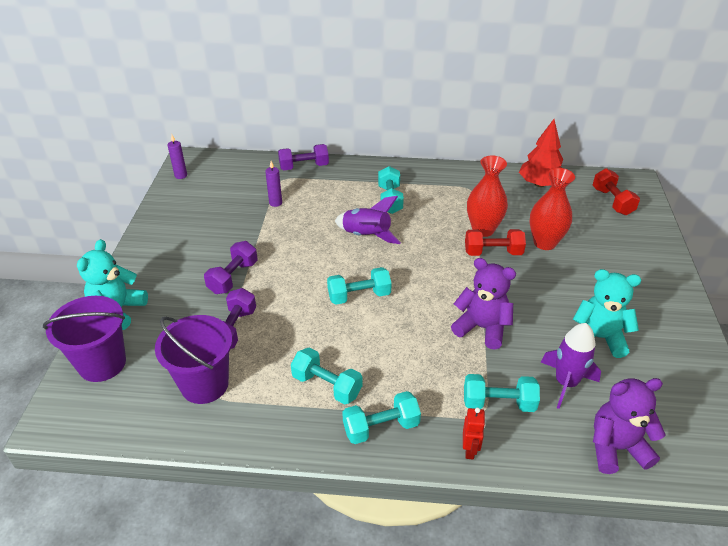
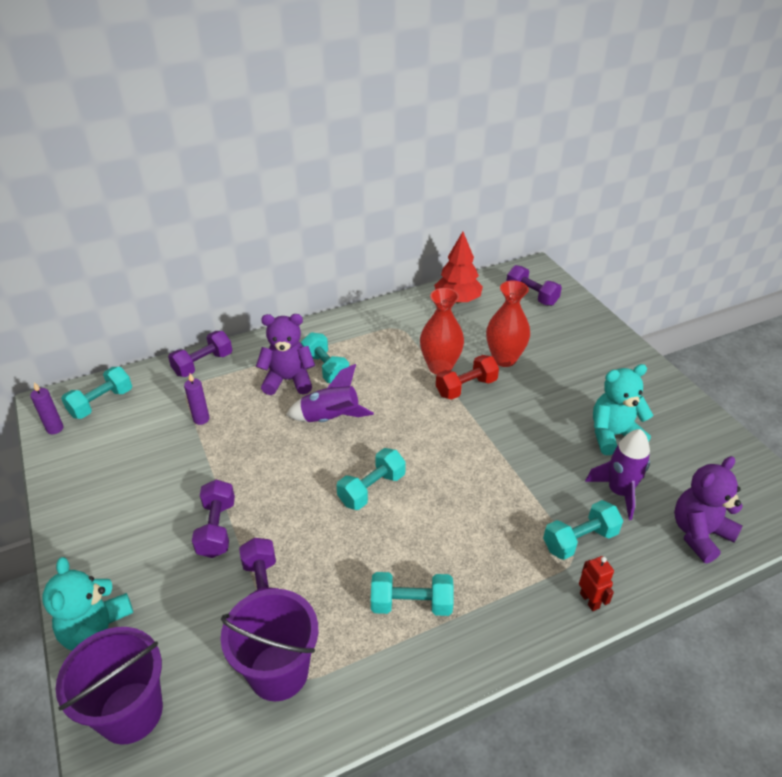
camera: 30 degrees left, 0 degrees up
turquoise dumbbell [342,391,421,444] -> turquoise dumbbell moved to [61,367,132,419]
purple teddy bear [451,258,516,350] -> purple teddy bear moved to [256,314,315,395]
red dumbbell [593,168,640,215] -> purple dumbbell [507,265,562,306]

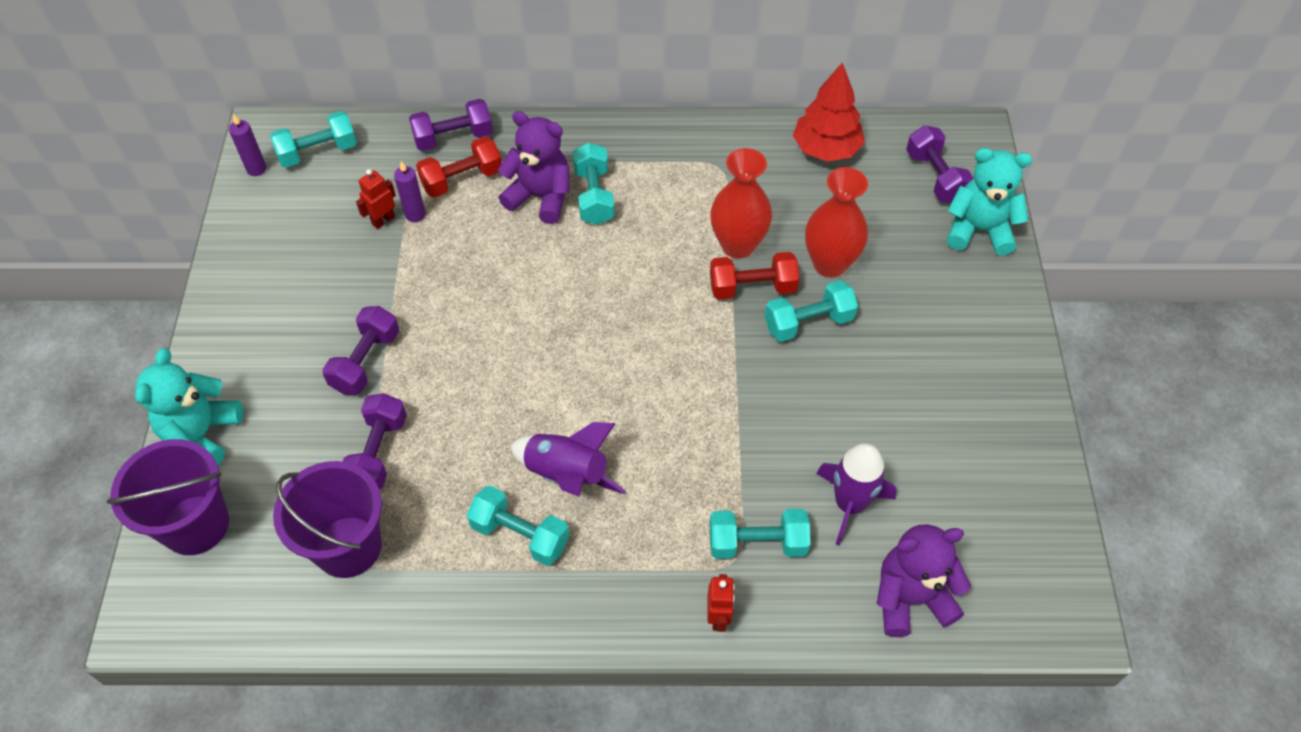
camera: 25 degrees right, 15 degrees up
purple rocket [286,364,374,422] -> purple rocket moved to [510,422,626,497]
turquoise dumbbell [337,448,406,510] -> turquoise dumbbell moved to [765,280,858,342]
turquoise teddy bear [593,364,653,455] -> turquoise teddy bear moved to [947,148,1032,256]
none -> red robot [356,169,396,229]
none -> red dumbbell [416,136,502,198]

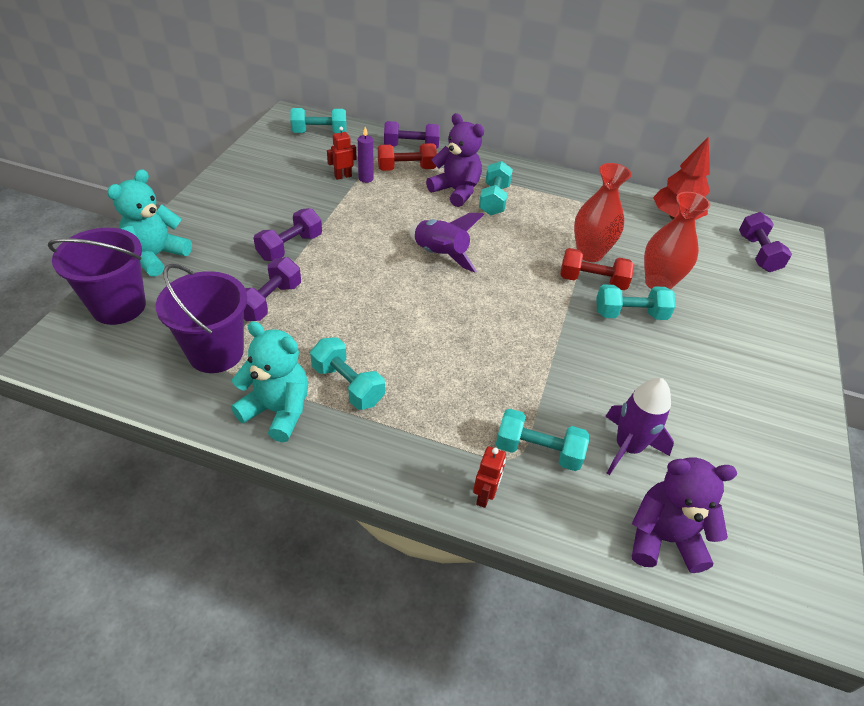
camera: 15 degrees right, 10 degrees down
purple candle [229,114,266,176] -> none
purple rocket [510,422,626,497] -> purple rocket moved to [409,213,484,273]
turquoise teddy bear [947,148,1032,256] -> turquoise teddy bear moved to [231,321,308,442]

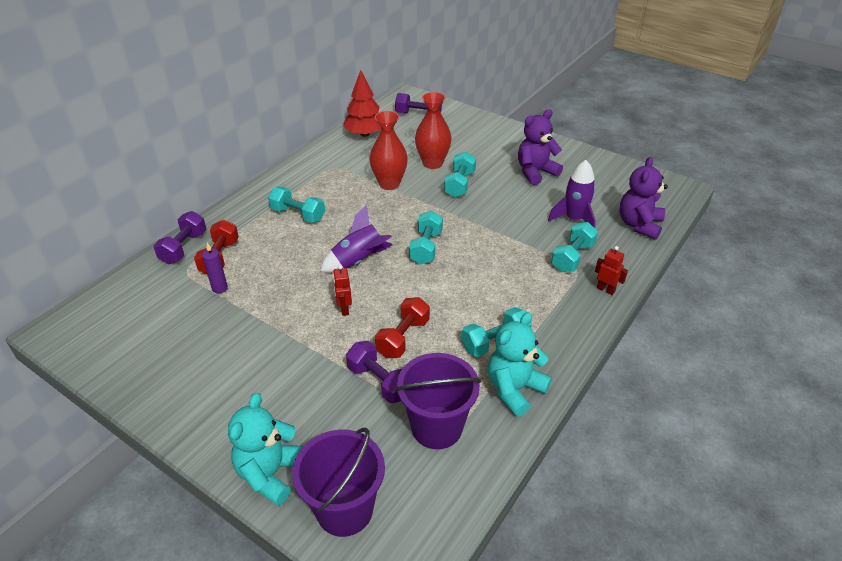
camera: 70 degrees left, 5 degrees down
turquoise teddy bear [107,169,192,277] -> turquoise teddy bear turned 60 degrees clockwise [228,393,303,506]
purple dumbbell [254,208,322,261] -> none
turquoise dumbbell [290,108,347,133] -> turquoise dumbbell moved to [409,211,443,264]
red robot [327,127,356,180] -> red robot moved to [333,265,352,316]
purple teddy bear [426,113,484,207] -> purple teddy bear moved to [518,109,563,185]
red dumbbell [560,248,634,290] -> red dumbbell moved to [375,297,430,358]

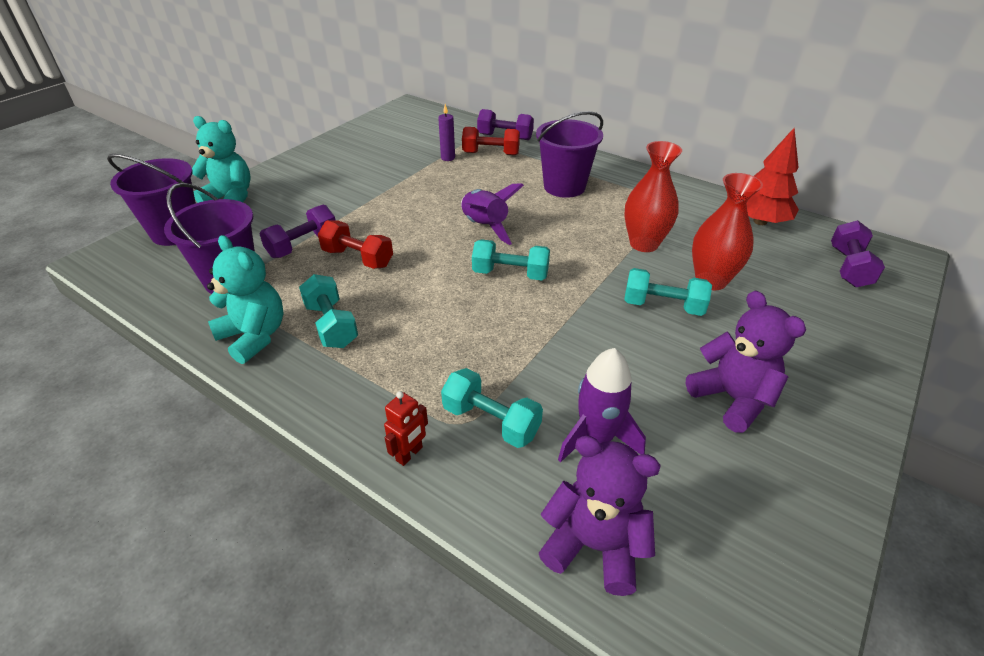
camera: 90 degrees right, 0 degrees up
turquoise dumbbell [268,187,325,223] -> purple bucket [536,111,603,198]
red robot [333,265,352,316] -> none

